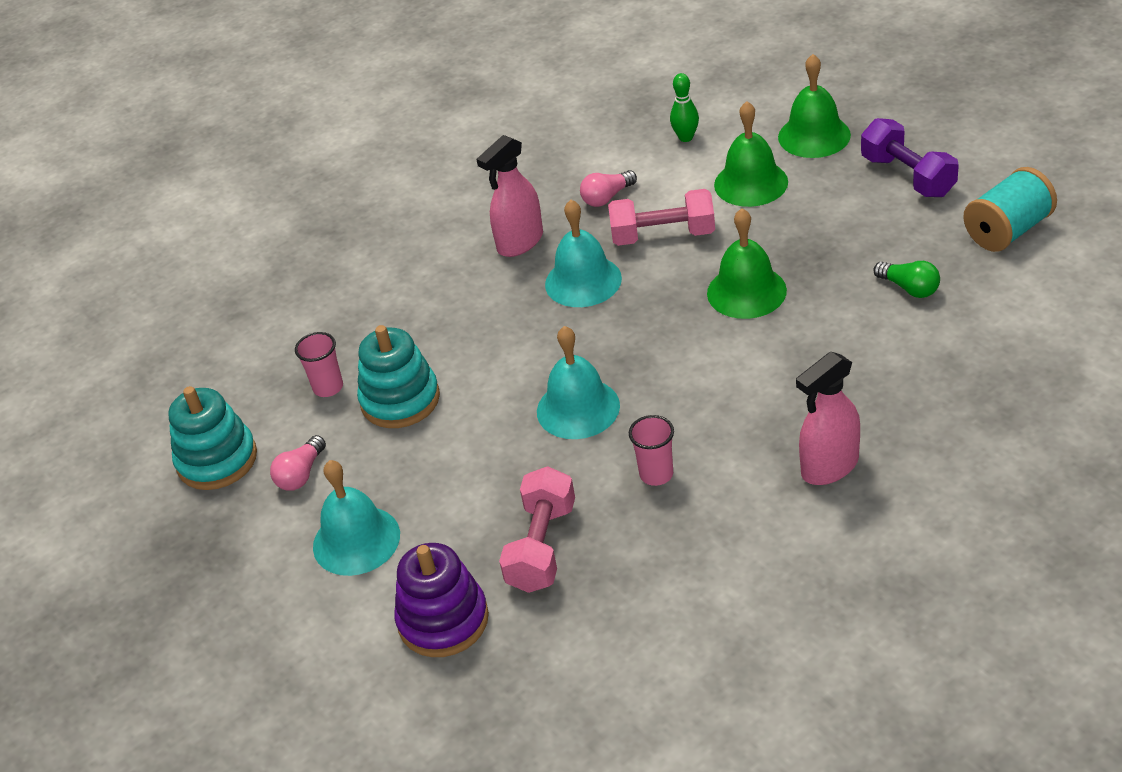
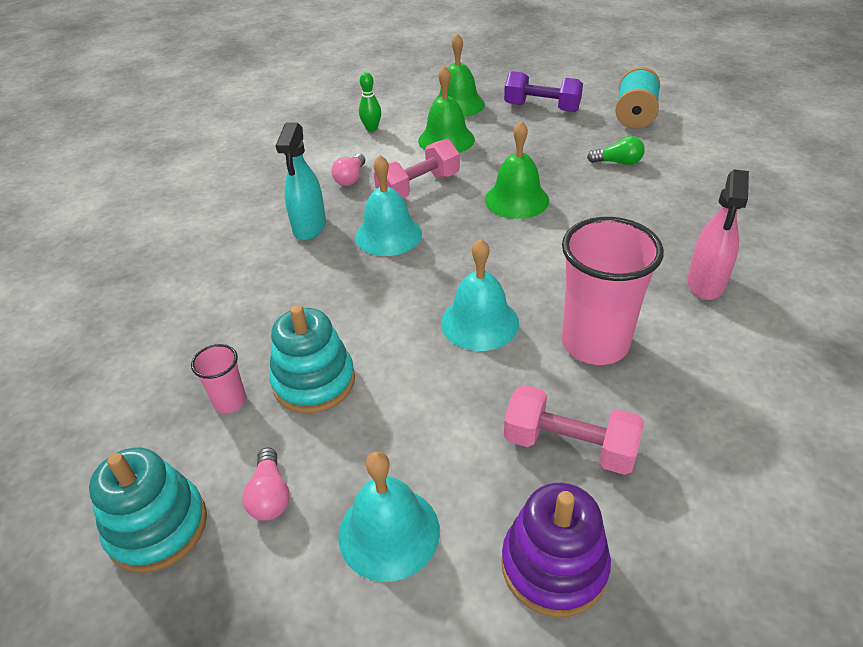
camera: 40 degrees left, 0 degrees up
pink spray bottle [476,135,543,257] -> turquoise spray bottle [276,122,326,241]
pink dumbbell [499,466,575,593] -> pink dumbbell turned 45 degrees counterclockwise [504,385,644,475]
pink cup [629,415,674,486] -> pink cup [562,217,664,365], size x2.12

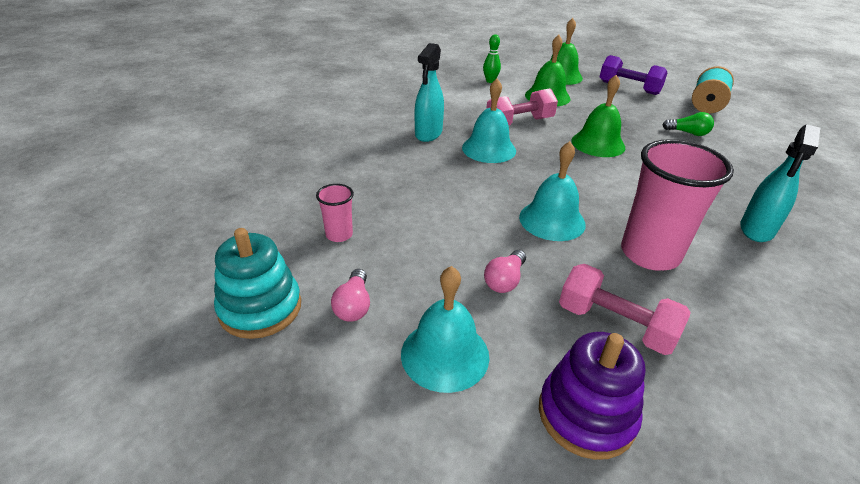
camera: 10 degrees right, 5 degrees down
turquoise stacking toy [270,305,355,414] -> none
pink light bulb [331,154,365,186] -> pink light bulb moved to [484,250,526,293]
pink spray bottle [687,169,749,300] -> turquoise spray bottle [740,124,820,242]

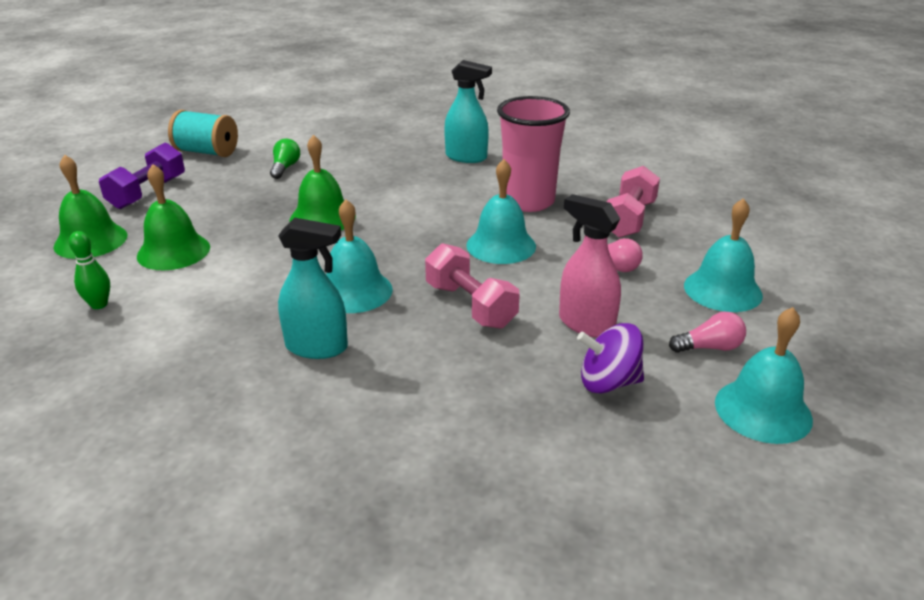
camera: 100 degrees left, 5 degrees down
turquoise stacking toy [214,228,301,339] -> turquoise bell [715,307,813,444]
pink cup [316,184,354,242] -> purple spinning top [577,323,644,394]
pink dumbbell [486,89,558,125] -> pink dumbbell moved to [425,243,520,329]
purple stacking toy [539,332,645,460] -> none
none -> pink spray bottle [559,194,621,338]

